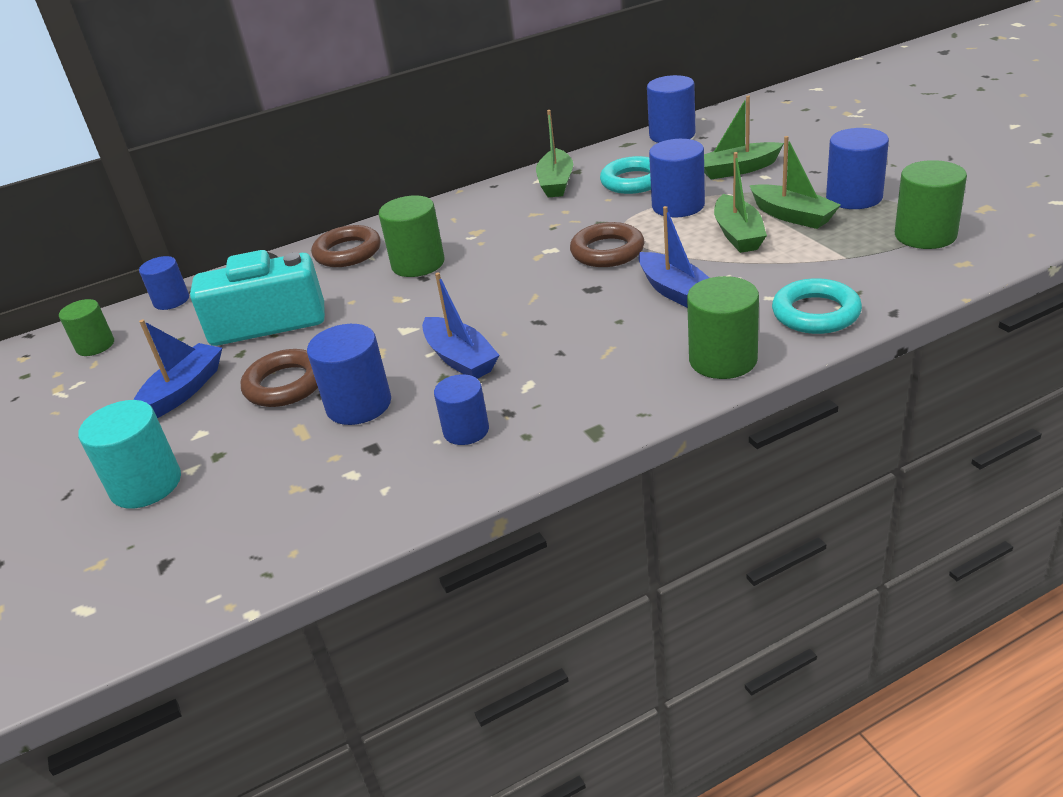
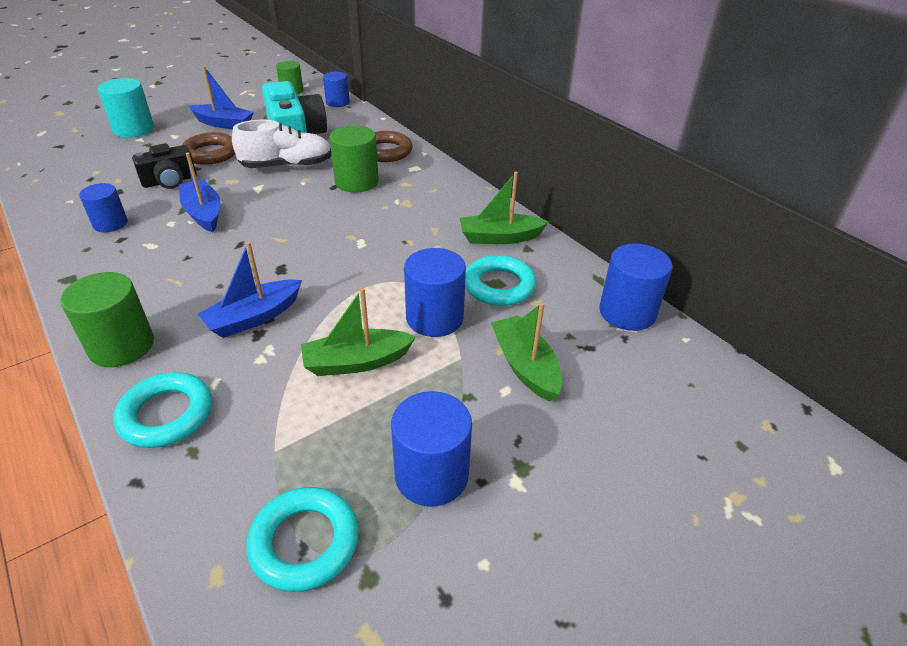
camera: 75 degrees right, 5 degrees up
blue cylinder [307,324,391,425] -> black camera [132,143,197,189]
blue boat [422,272,499,379] -> blue boat turned 105 degrees clockwise [179,152,221,232]
brown ring [570,222,645,267] -> none
green boat [750,136,841,229] -> none
green cylinder [895,160,967,249] -> turquoise ring [247,487,359,592]
none -> white shoe [232,119,332,168]

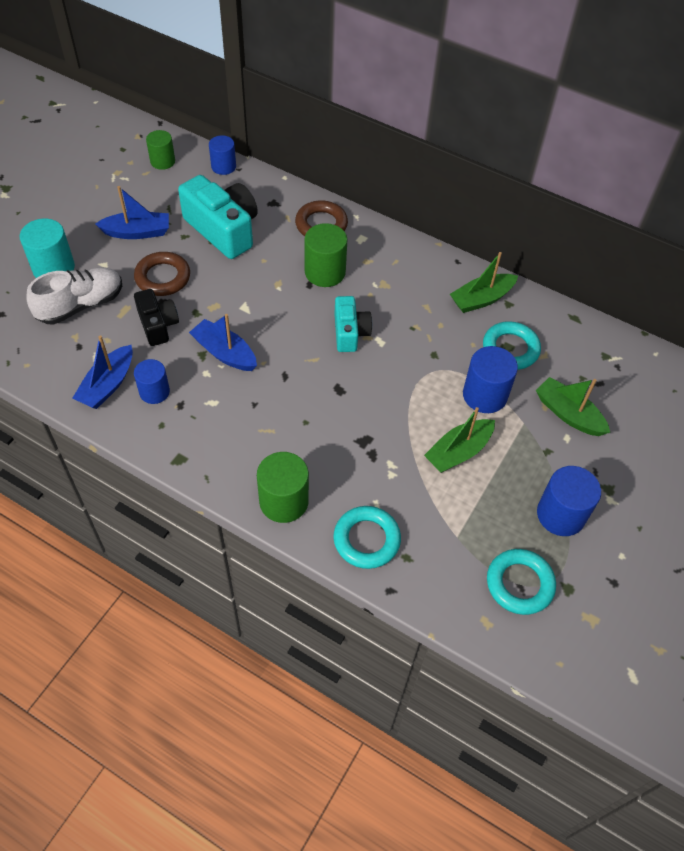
camera: 25 degrees left, 15 degrees up
black camera [132,143,197,189] -> black camera turned 60 degrees counterclockwise [134,289,179,346]
blue boat [198,242,302,338] -> blue boat moved to [73,335,133,409]
white shoe [232,119,332,168] -> white shoe moved to [26,267,122,324]
blue cylinder [599,243,672,331] -> none
none -> turquoise camera [335,296,372,352]

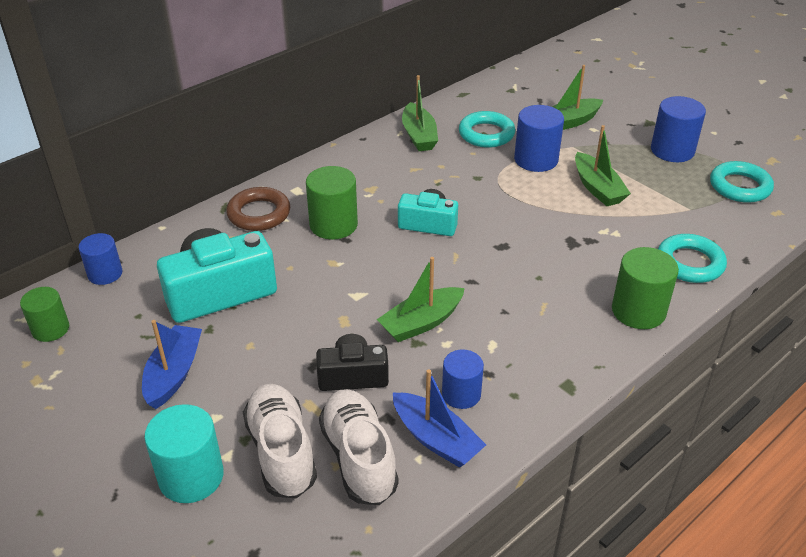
camera: 70 degrees left, 15 degrees down
brown ring [134,252,190,296] -> none
blue boat [189,314,257,371] -> green boat [377,257,465,342]
none -> white shoe [319,389,399,505]

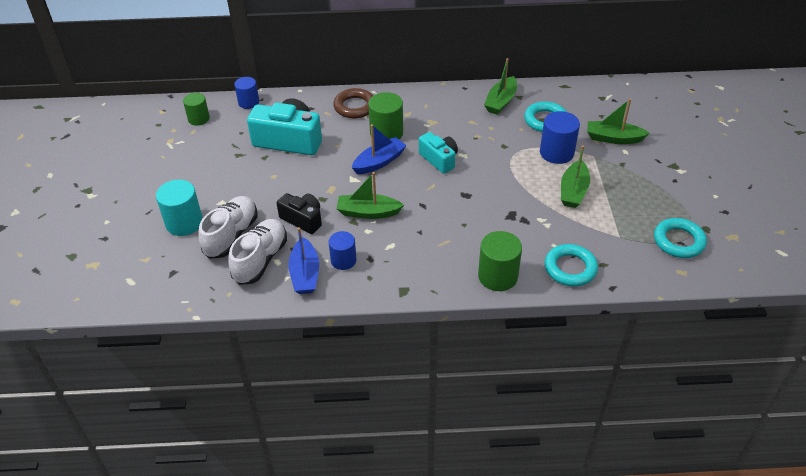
camera: 40 degrees right, 5 degrees up
blue boat [142,320,202,409] -> blue boat moved to [352,124,407,174]
blue cylinder [651,96,706,162] -> none

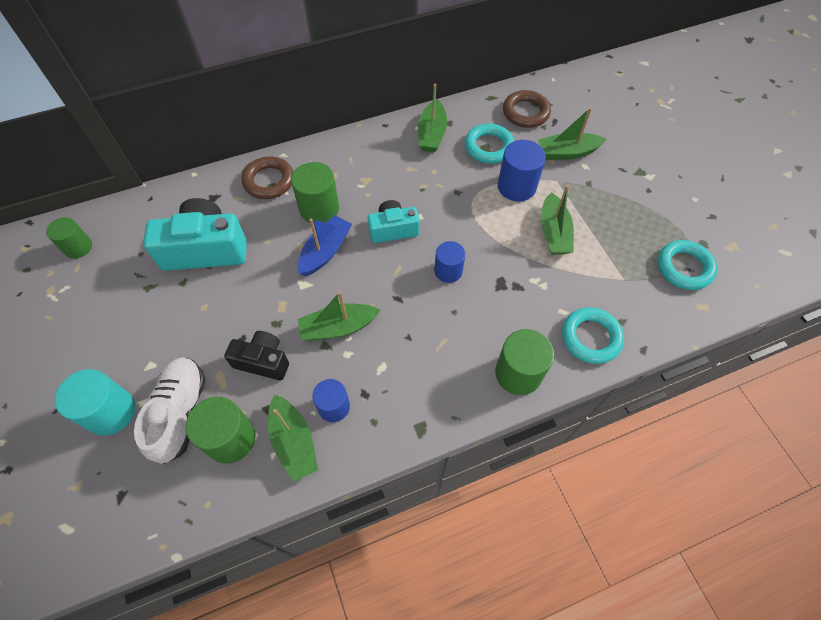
camera: 20 degrees left, 15 degrees up
white shoe [228,219,287,285] -> green cylinder [186,397,256,464]
blue cylinder [234,77,259,109] -> blue cylinder moved to [435,241,465,283]
blue boat [288,227,319,294] -> green boat [268,394,318,482]
turquoise camera [419,132,458,174] -> turquoise camera turned 45 degrees counterclockwise [368,200,420,243]
none -> brown ring [503,90,551,128]

